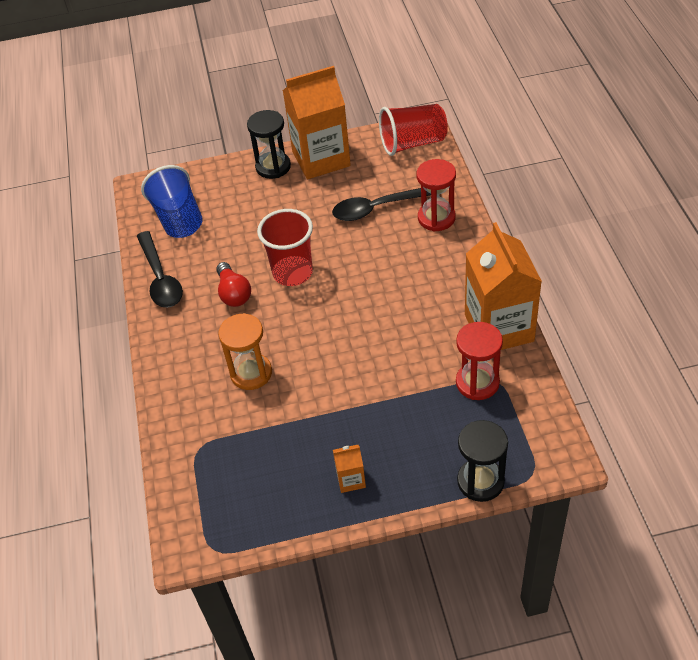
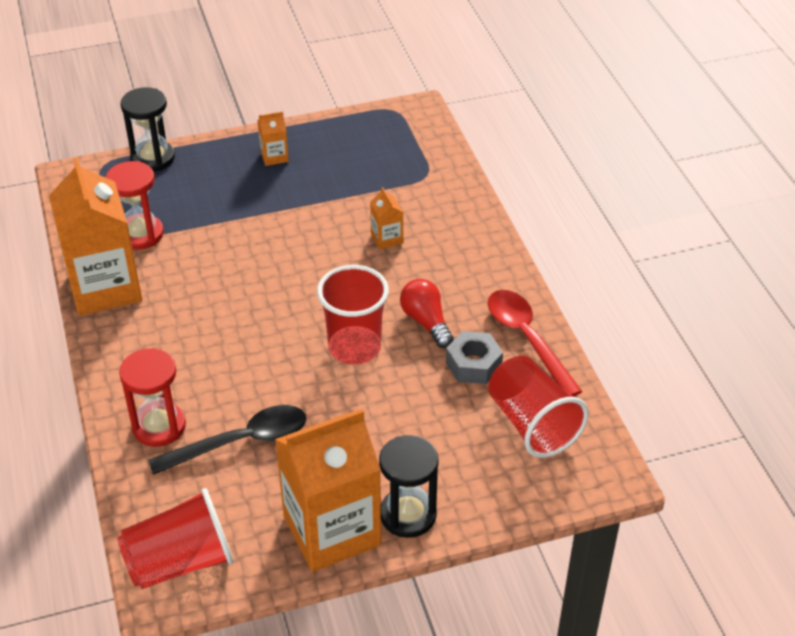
camera: 170 degrees right, 5 degrees down
black spoon [137,231,183,308] -> red spoon [488,290,582,397]
blue cup [141,165,203,238] -> red cup [488,356,589,458]
orange hourglass [218,313,272,390] -> orange carton [370,187,403,249]
none -> grey nut [446,331,503,384]

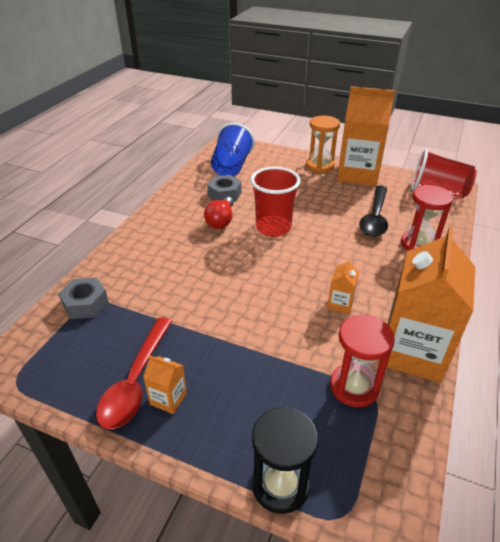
camera: 140 degrees left, 5 degrees down
black spoon [148,405,306,475] -> black spoon turned 90 degrees counterclockwise [359,185,388,237]
orange carton [370,187,403,249] -> orange carton moved to [327,259,359,314]
black hourglass [379,435,439,538] -> orange hourglass [306,116,340,173]
red spoon [488,290,582,397] -> red spoon moved to [96,317,172,429]
red cup [488,356,589,458] -> blue cup [211,122,255,177]
none -> grey nut [58,277,109,319]

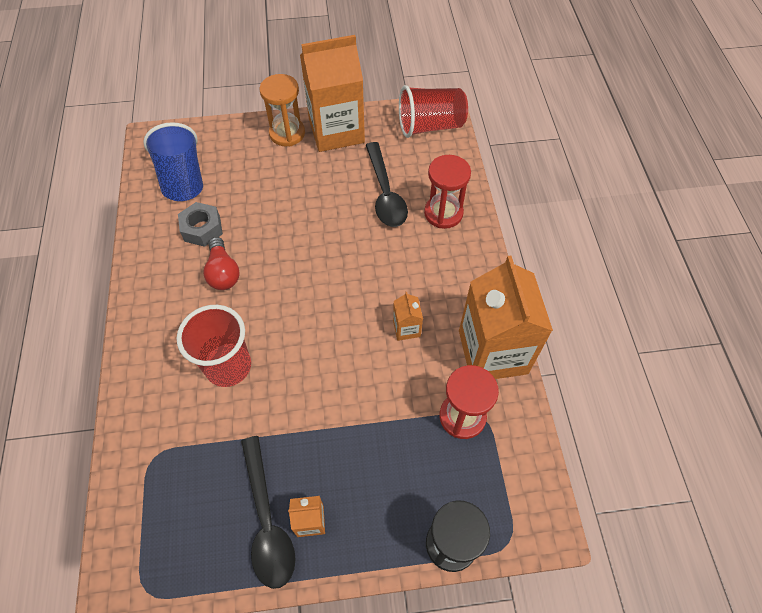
camera: 30 degrees left, 20 degrees up
grey nut [58,277,109,319] -> none
red spoon [96,317,172,429] -> black spoon [241,436,296,589]
red cup [251,167,301,237] -> red cup moved to [177,305,251,387]

